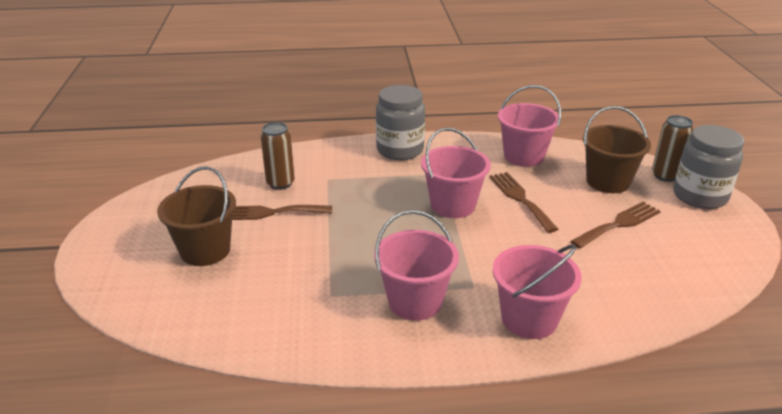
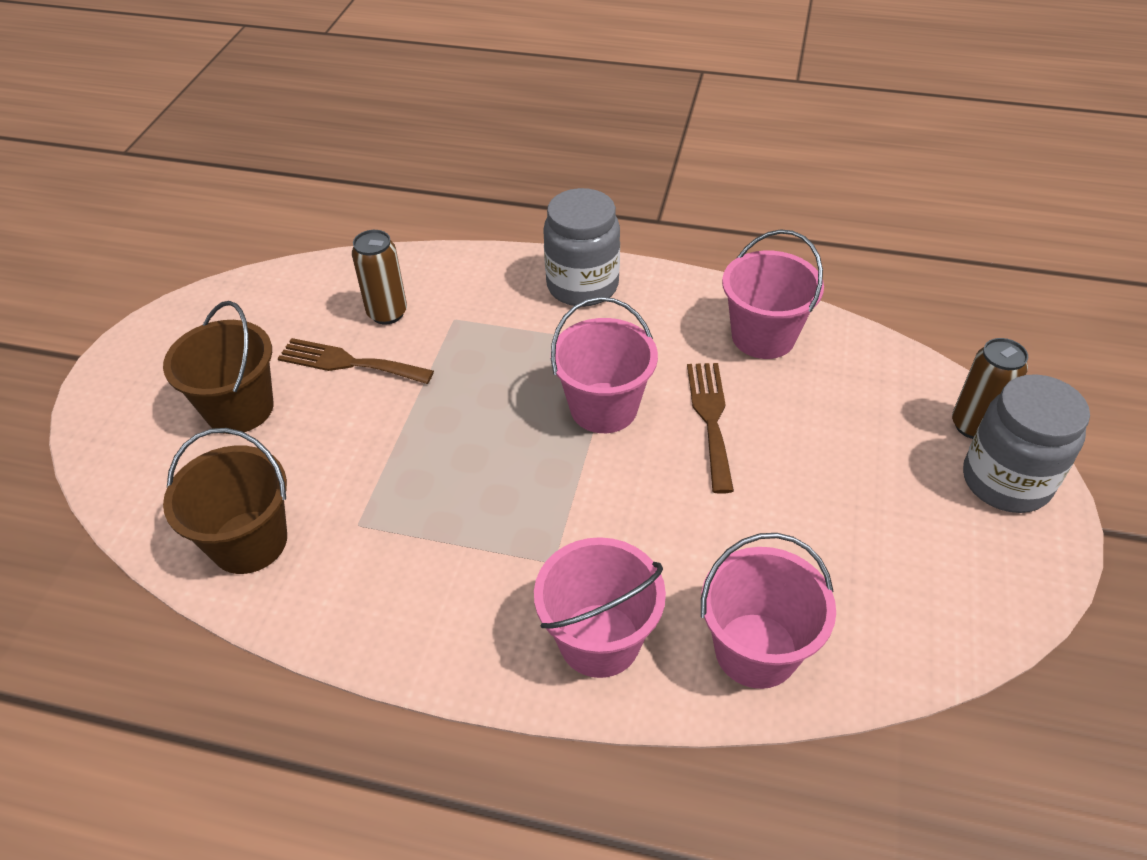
camera: 20 degrees right, 15 degrees up
pink bucket [374,210,459,321] -> pink bucket moved to [701,533,836,689]
brown fork [570,202,661,249] -> none
brown bucket [583,106,651,193] -> brown bucket moved to [163,428,287,574]

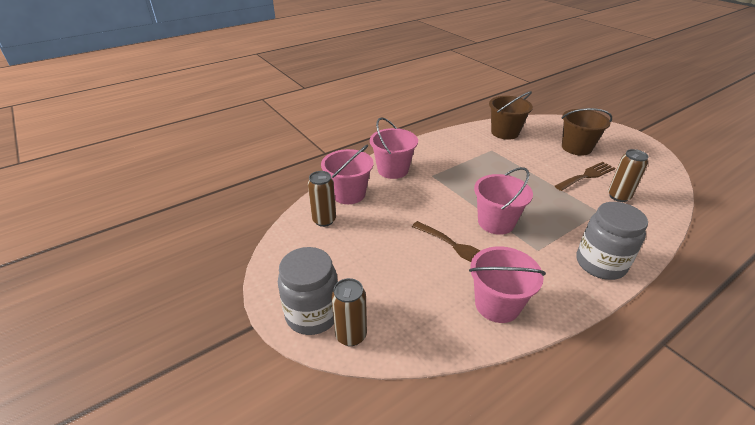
camera: 130 degrees right, 10 degrees down
none -> brown can [308,171,336,227]

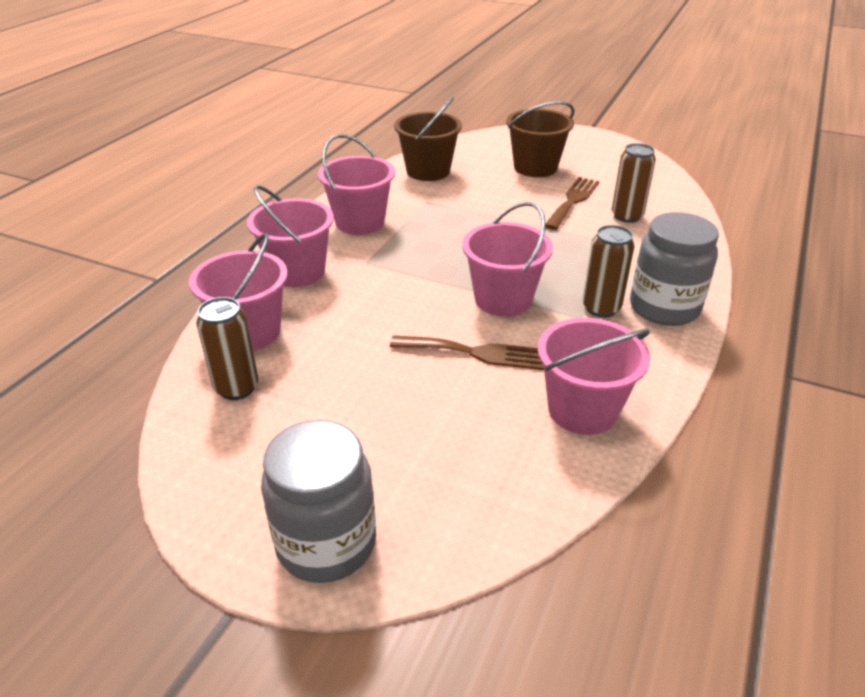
camera: 30 degrees left, 0 degrees up
brown can [331,278,367,346] -> brown can moved to [583,225,634,318]
none -> pink bucket [318,134,395,235]

